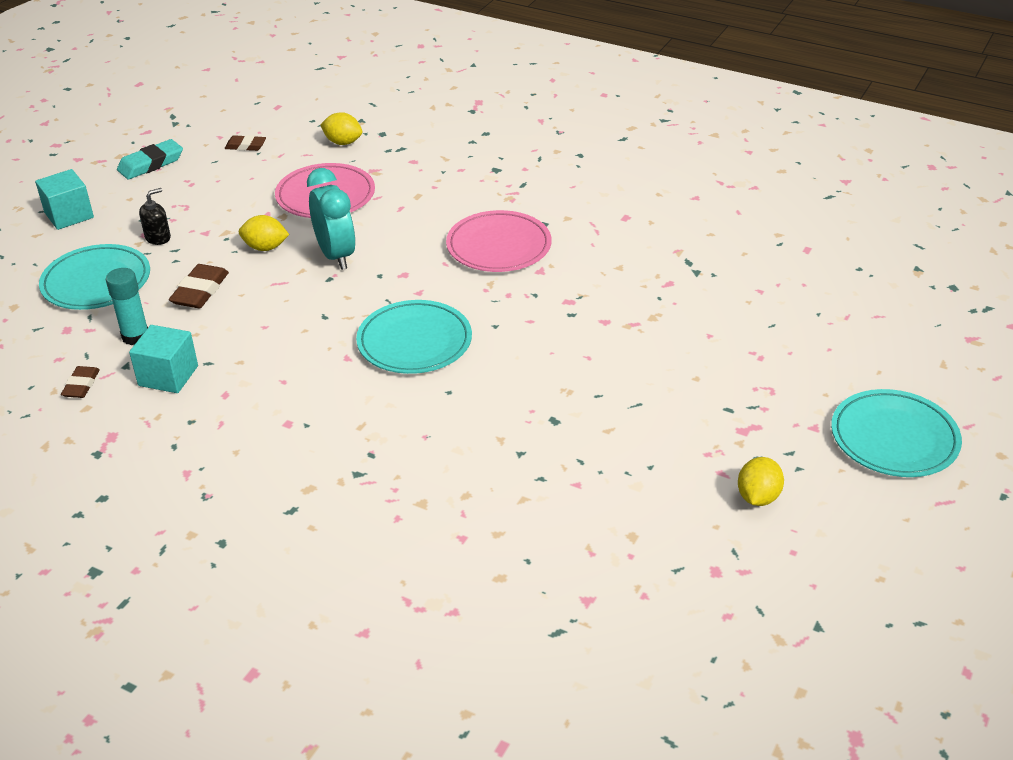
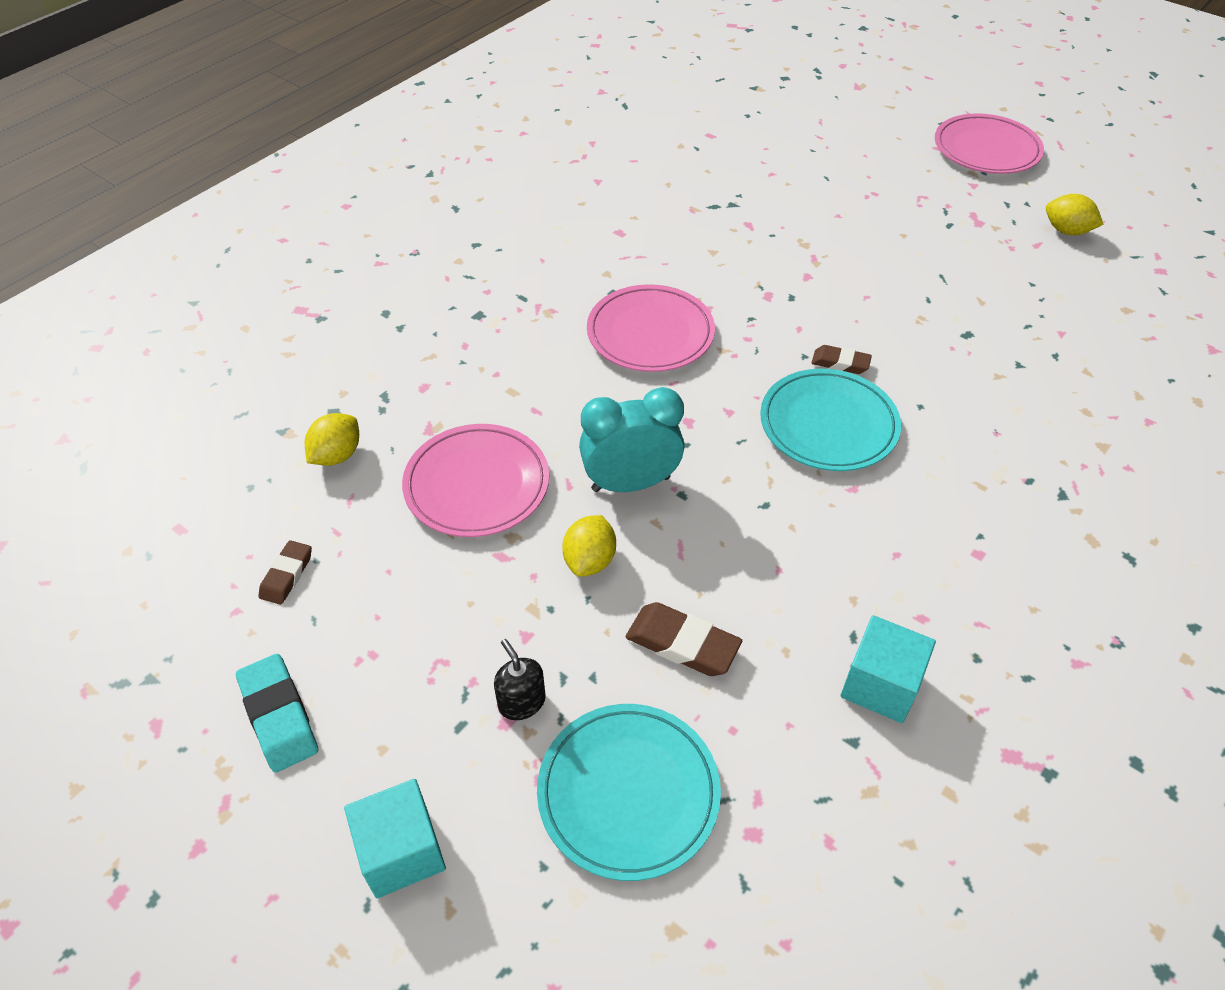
camera: 80 degrees left, 10 degrees up
brown eraser [61,366,100,398] -> brown eraser moved to [812,345,872,374]
turquoise glue stick [106,268,148,345] -> none
turquoise plate [831,389,962,477] -> pink plate [935,113,1044,174]

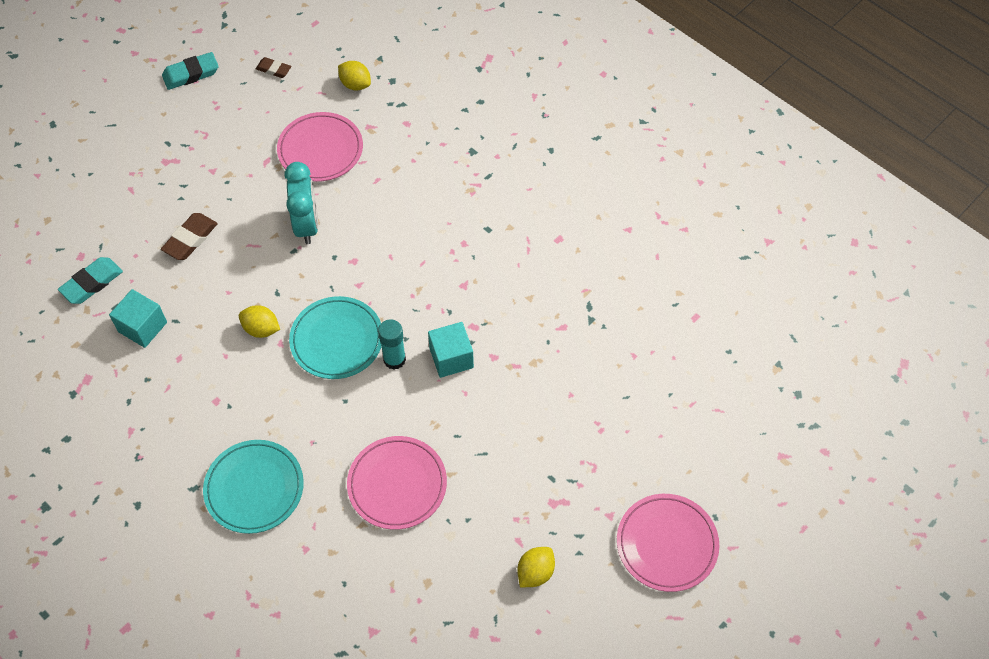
camera: 95 degrees right, 10 degrees up
turquoise cube [344,779,446,898] -> turquoise cube moved to [428,322,474,378]
black soap dispenser [494,639,546,720] -> none
turquoise plate [537,704,721,881] -> turquoise plate moved to [203,440,304,534]
yellow lemon [562,515,616,577] -> yellow lemon moved to [239,305,280,338]
pink plate [587,284,715,372] -> pink plate moved to [347,436,447,530]
brown eraser [812,345,872,374] -> turquoise glue stick [378,319,406,370]
none -> turquoise eraser [58,257,123,304]

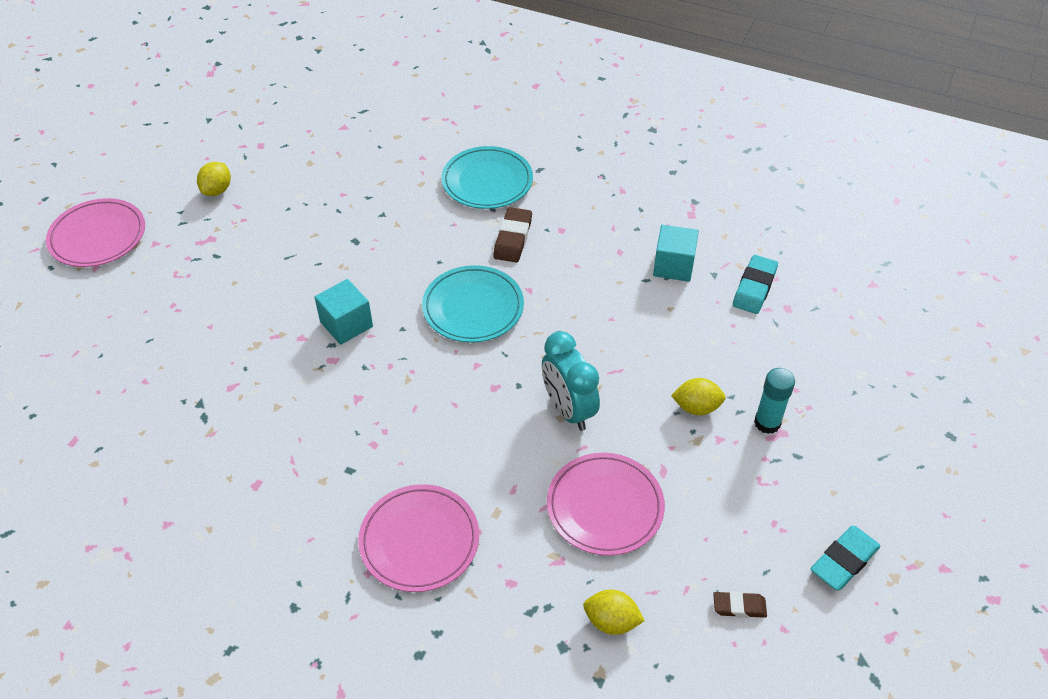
camera: 160 degrees right, 10 degrees down
brown eraser [161,213,218,260] -> brown eraser moved to [494,207,532,263]
yellow lemon [239,305,280,338] -> yellow lemon moved to [671,378,726,415]
pink plate [347,436,447,530] -> pink plate moved to [358,484,479,592]
turquoise glue stick [378,319,406,370] -> turquoise glue stick moved to [754,368,795,434]

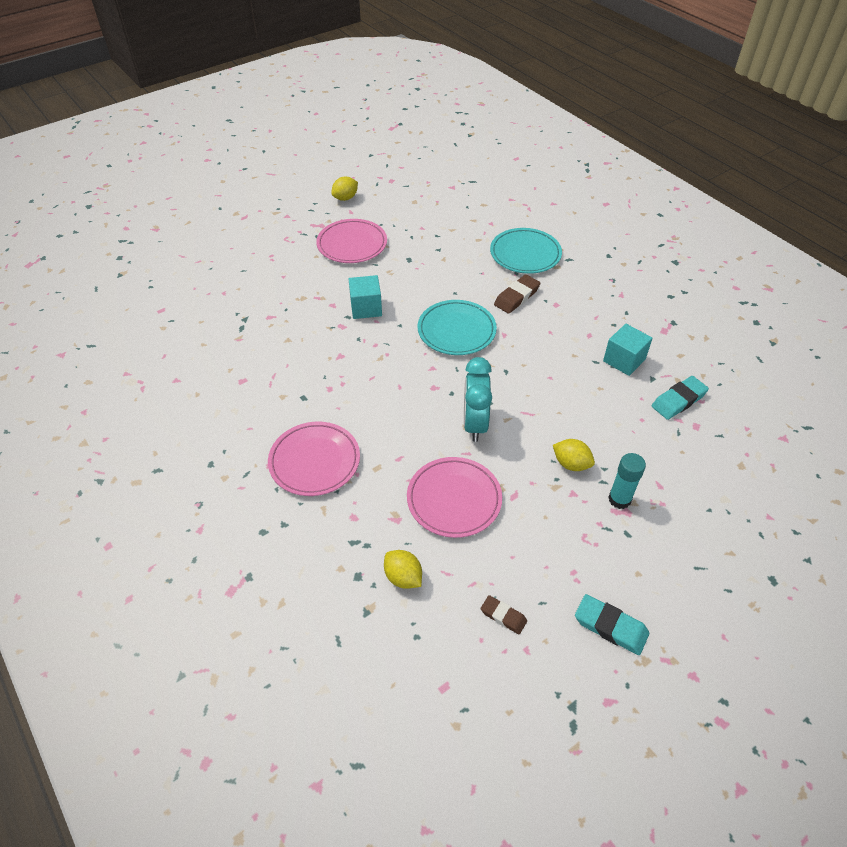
camera: 30 degrees right, 0 degrees up
pink plate [46,198,145,267] -> pink plate moved to [316,219,387,263]
turquoise eraser [811,526,880,591] -> turquoise eraser turned 45 degrees clockwise [575,594,649,655]

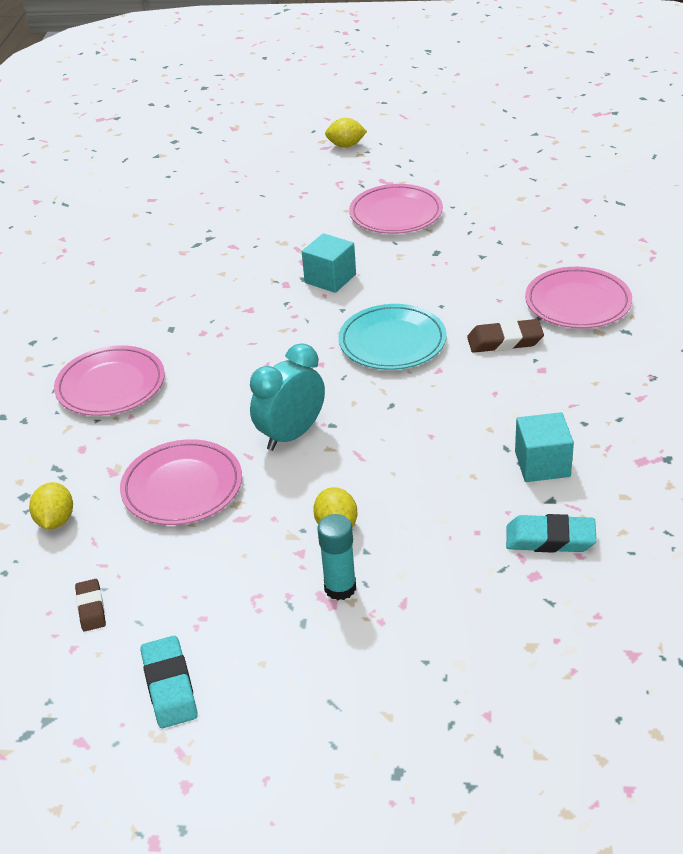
camera: 45 degrees right, 10 degrees down
yellow lemon [331,177,358,201] -> yellow lemon moved to [325,118,367,148]
turquoise plate [490,228,562,274] -> pink plate [525,267,632,328]

